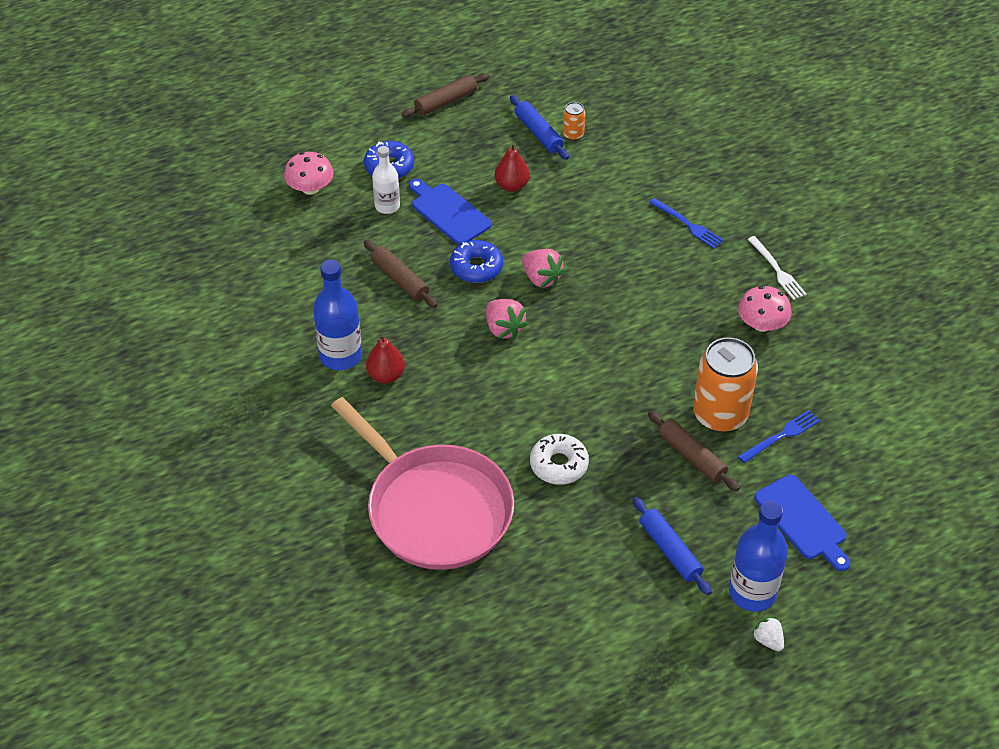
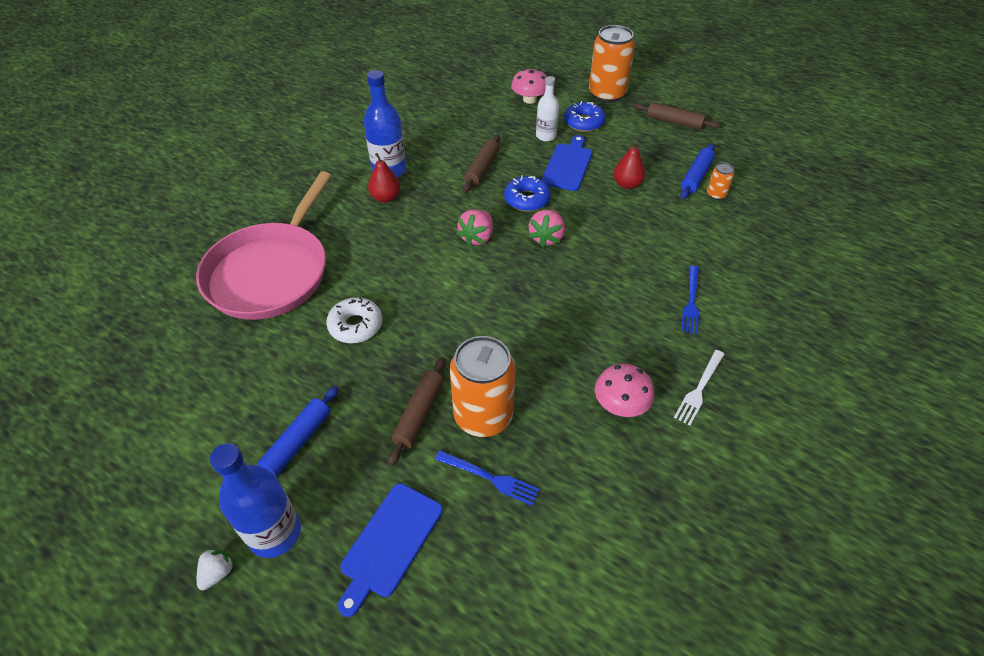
camera: 60 degrees right, 0 degrees up
none -> orange can [589,25,635,103]

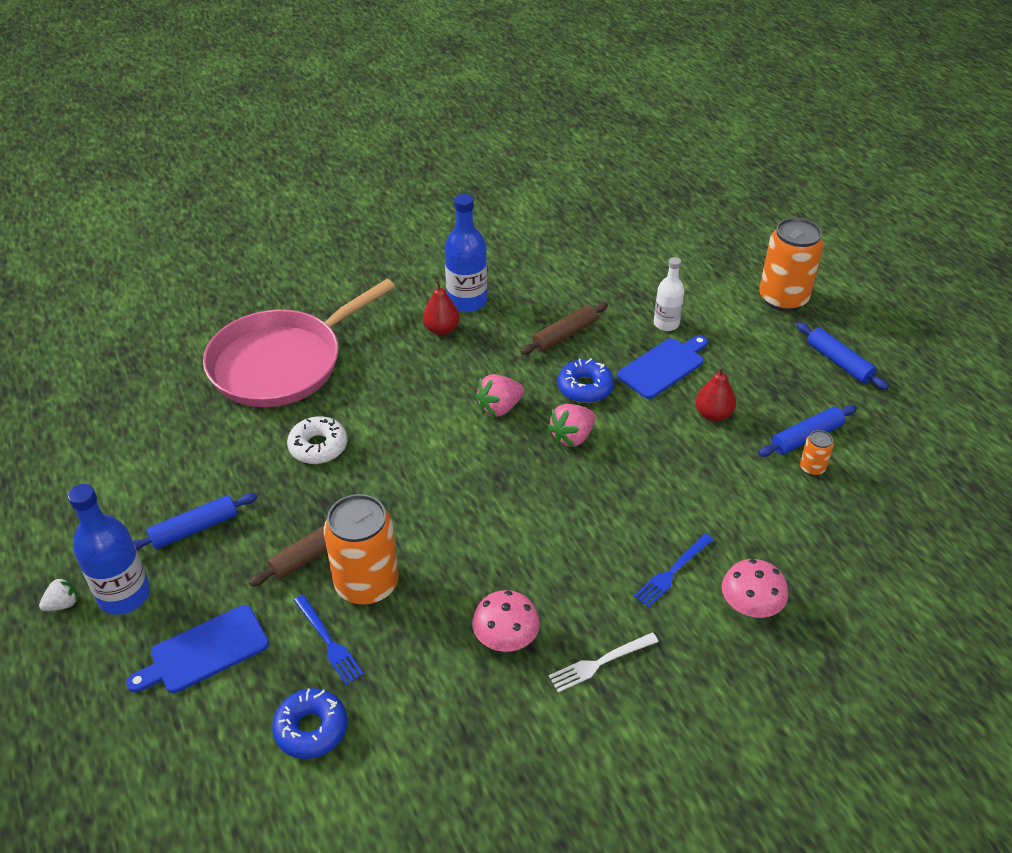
camera: 30 degrees right, 5 degrees down
pink mushroom [511,69,547,104] -> pink mushroom moved to [722,559,788,618]
blue donut [564,101,606,132] -> blue donut moved to [272,688,348,759]
brown rolling pin [633,102,720,130] -> blue rolling pin [797,322,889,390]

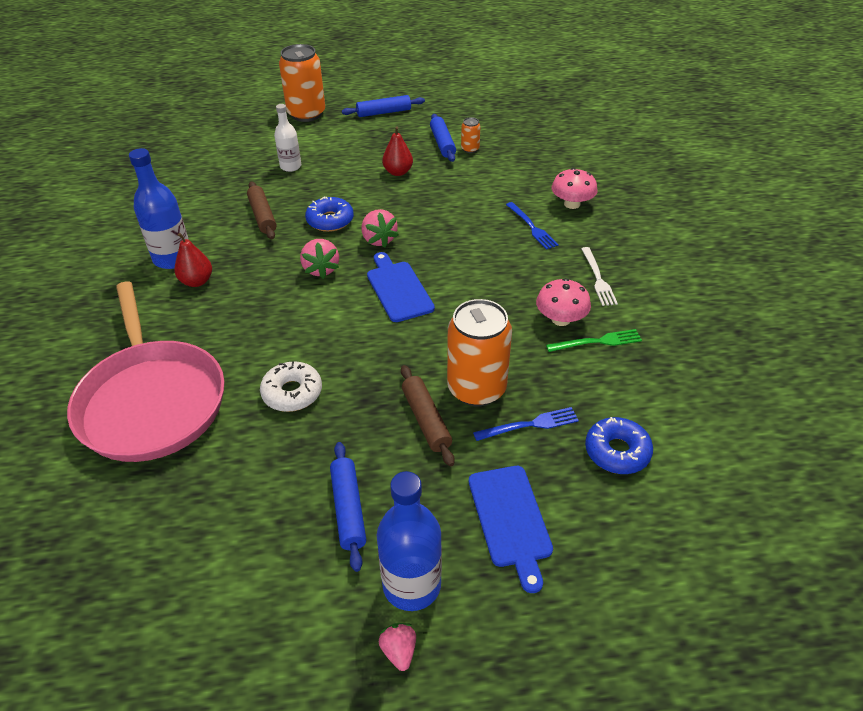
camera: 70 degrees left, 0 degrees up
white strawberry [39,577,78,611] -> pink strawberry [379,623,416,671]
blue cutting board [617,335,708,399] -> blue cutting board moved to [367,252,435,322]
none -> green fork [546,329,642,352]

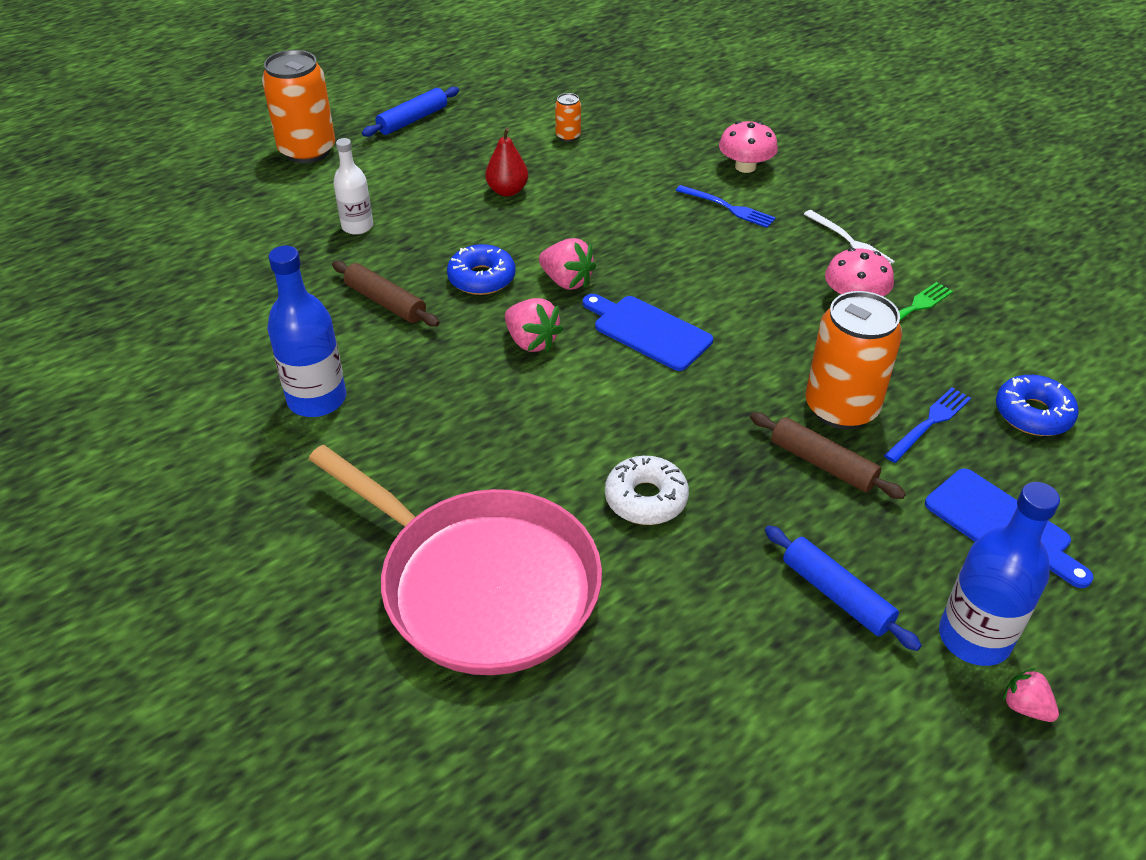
camera: 30 degrees left, 0 degrees up
red pear [174,233,212,287] -> none
blue rolling pin [430,114,456,162] -> none

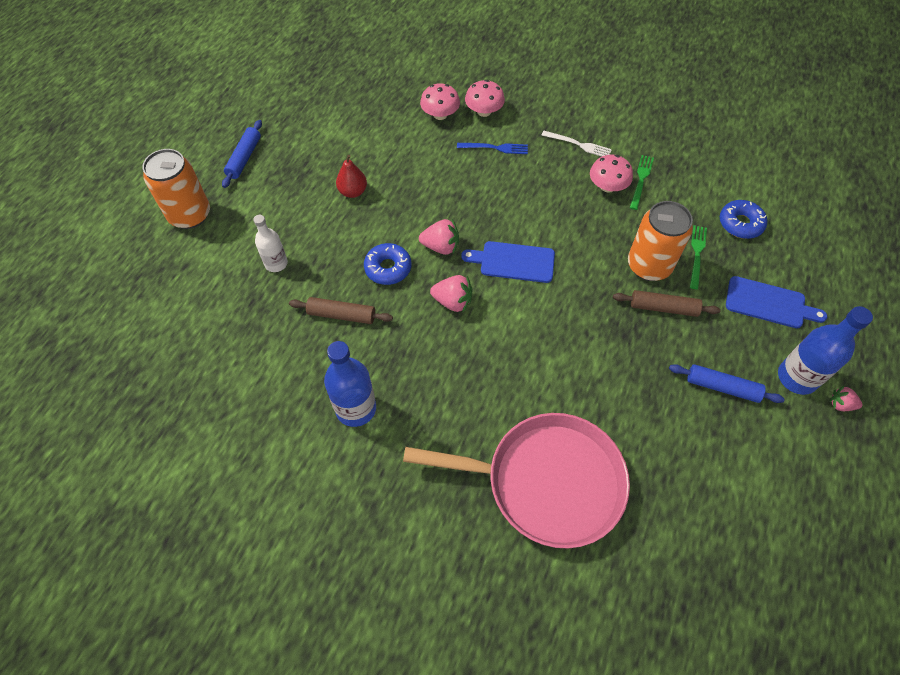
camera: 30 degrees left, 15 degrees up
orange can [555,93,581,142] -> none
white donut [605,456,689,525] -> none
blue fork [884,388,971,463] -> green fork [690,225,707,289]
none -> pink mushroom [420,83,460,120]

